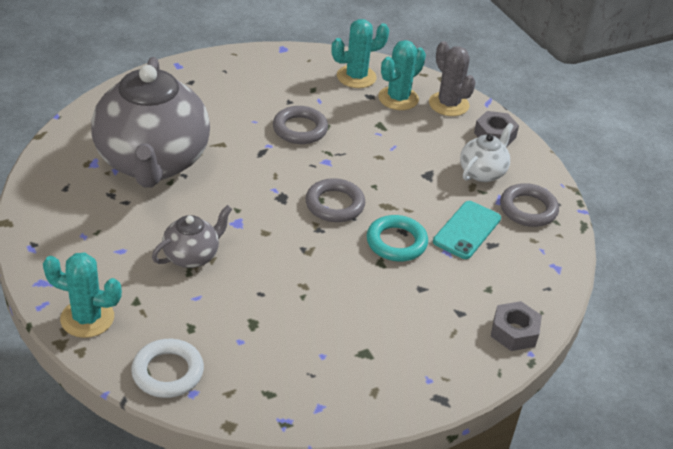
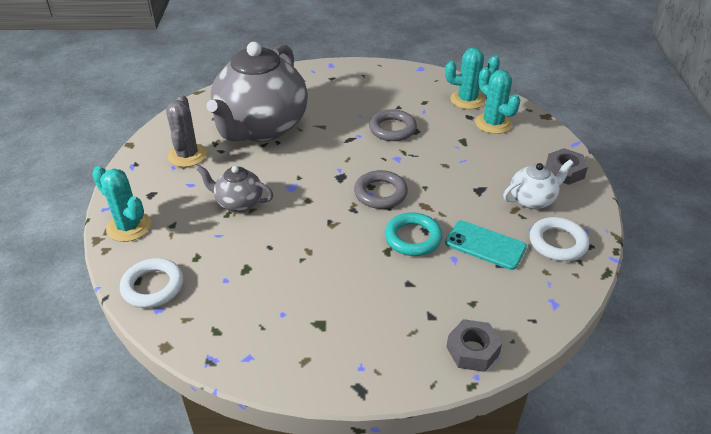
camera: 30 degrees right, 0 degrees up
grey teapot [152,205,232,268] -> grey teapot turned 150 degrees counterclockwise [196,166,273,212]
turquoise cactus [378,40,426,110] -> turquoise cactus turned 75 degrees clockwise [475,67,520,134]
grey cactus [429,41,476,116] -> grey cactus moved to [166,95,207,167]
turquoise phone [433,201,501,259] -> turquoise phone turned 60 degrees clockwise [445,220,527,270]
grey ring [500,183,559,227] -> white ring [530,217,589,261]

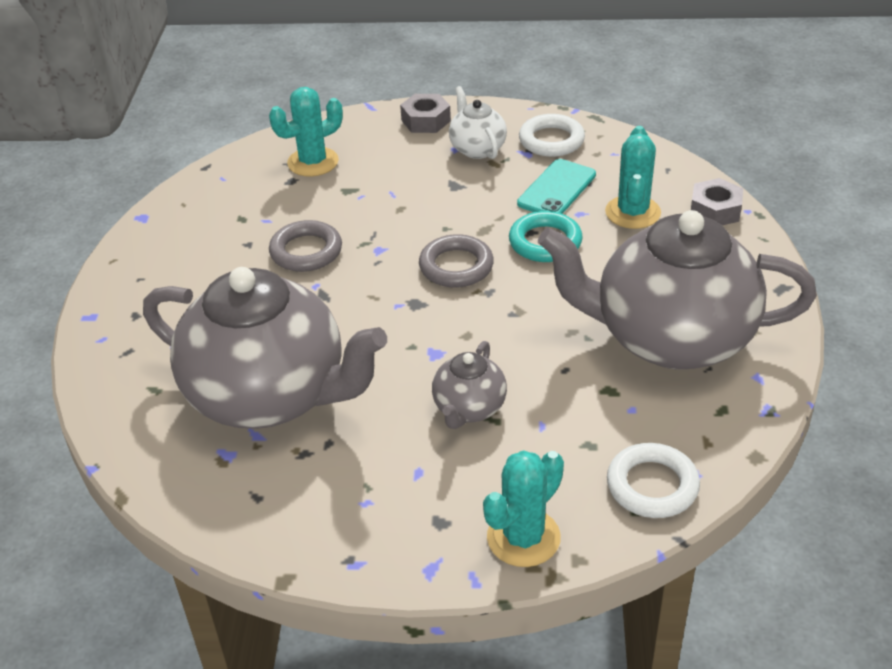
camera: 85 degrees left, 0 degrees up
grey cactus [166,95,207,167] -> none
turquoise cactus [445,48,500,109] -> turquoise cactus moved to [605,126,661,229]
none -> grey teapot [538,210,817,370]

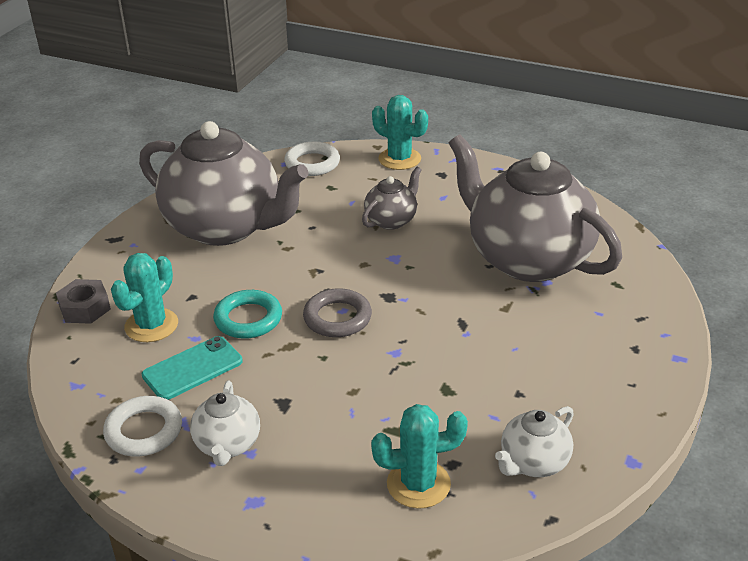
camera: 160 degrees left, 5 degrees down
grey ring [269,220,342,272] -> none
grey nut [400,94,451,133] -> none
turquoise cactus [483,450,564,567] -> turquoise cactus turned 60 degrees clockwise [372,95,428,170]
none -> white teapot [495,406,574,477]

